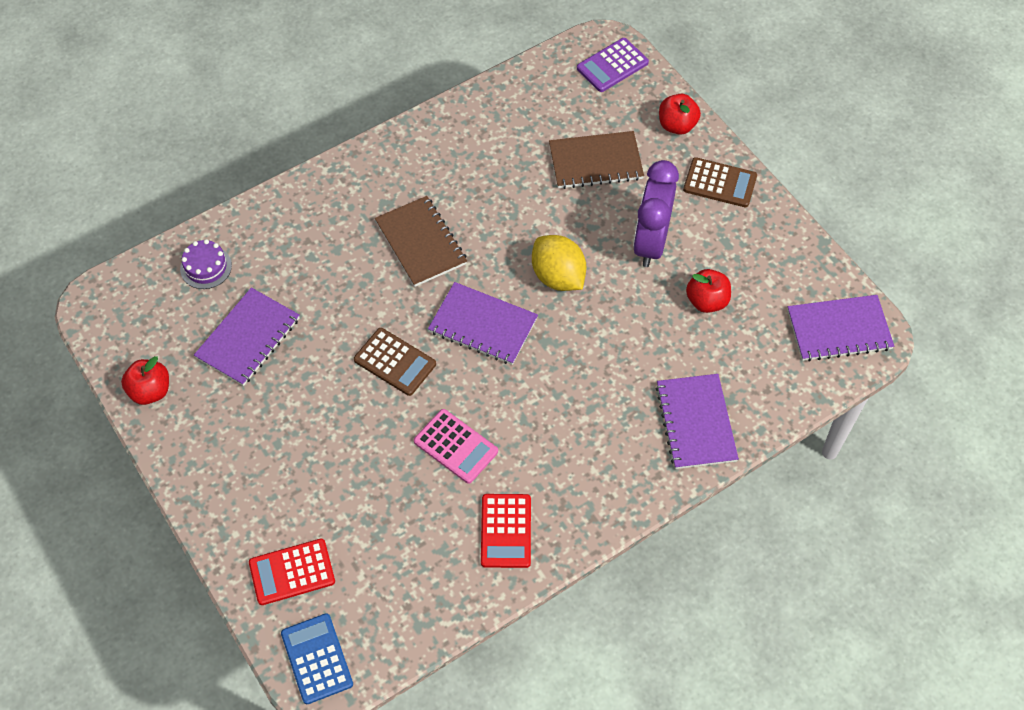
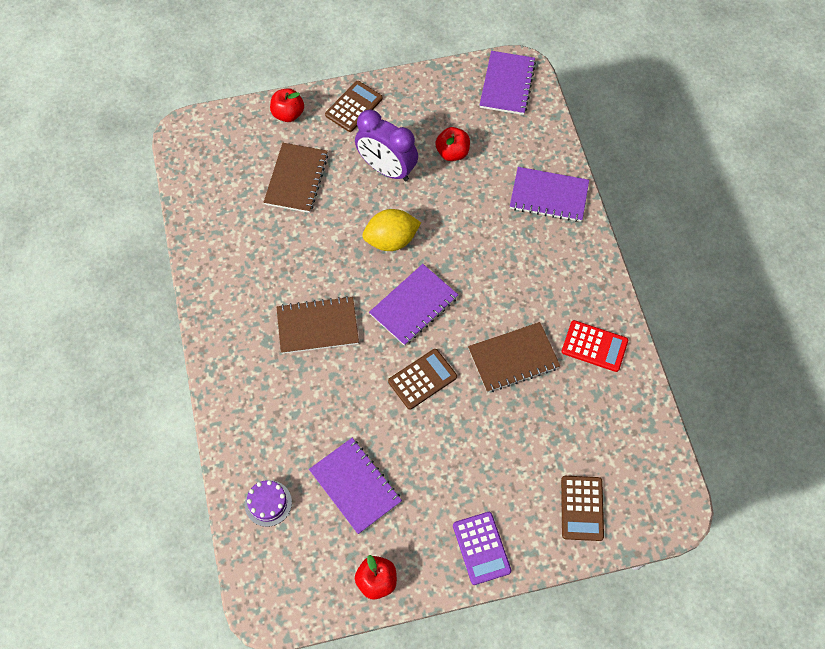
camera: 70 degrees left, 5 degrees up
red calculator [249,538,335,605] -> brown calculator [561,476,604,541]
blue calculator [281,613,353,704] -> none
pink calculator [414,409,498,484] -> brown notebook [468,322,560,393]
purple calculator [577,38,649,92] -> purple calculator moved to [453,512,511,585]

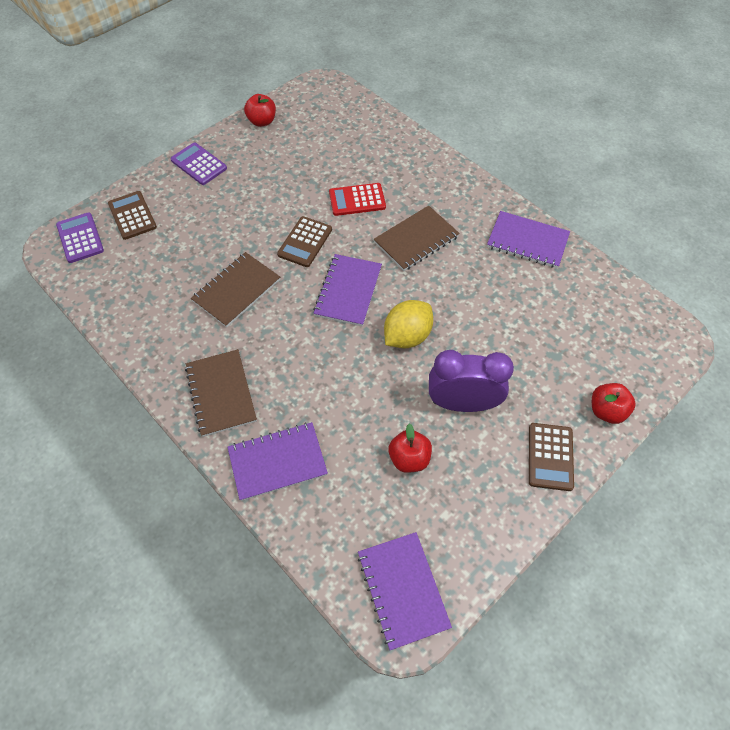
camera: 150 degrees right, 5 degrees down
purple cake [245,480,292,527] -> none
brown notebook [264,143,328,213] -> brown notebook moved to [185,349,257,437]
purple notebook [309,438,402,535] -> purple notebook moved to [487,211,570,268]
red calculator [561,320,628,372] -> red calculator moved to [329,183,386,216]
none -> purple calculator [56,212,104,263]

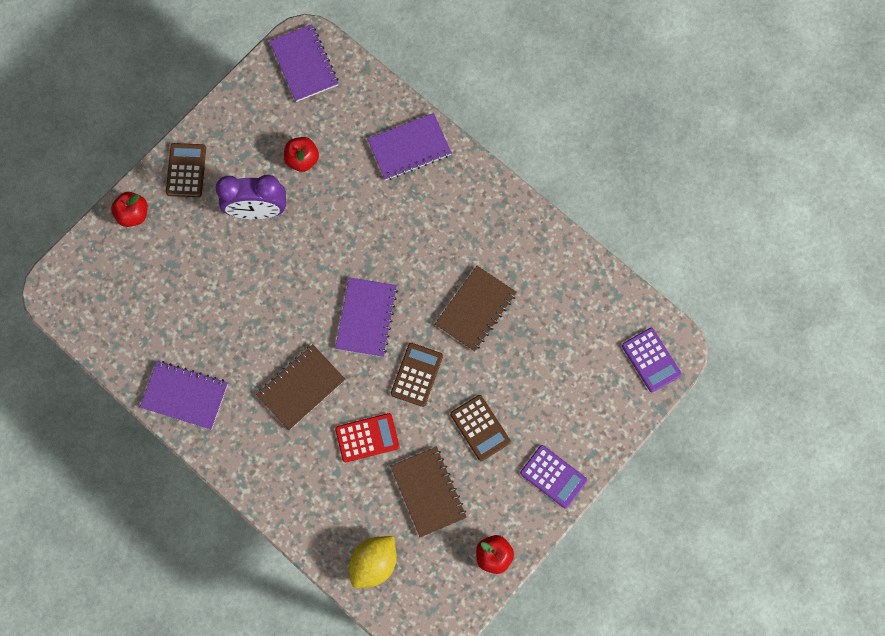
camera: 175 degrees right, 15 degrees up
brown calculator [108,191,157,240] -> brown calculator moved to [450,395,511,461]
brown notebook [185,349,257,437] -> brown notebook moved to [390,447,467,538]
yellow lemon [384,300,433,348] -> yellow lemon moved to [349,536,397,588]

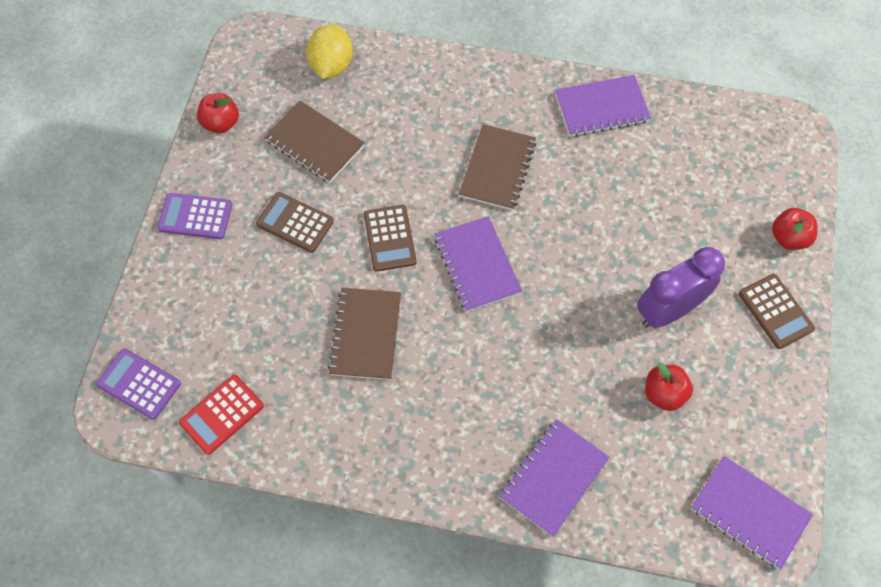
camera: 150 degrees right, 10 degrees down
red calculator [335,413,400,462] -> red calculator moved to [179,375,264,455]

